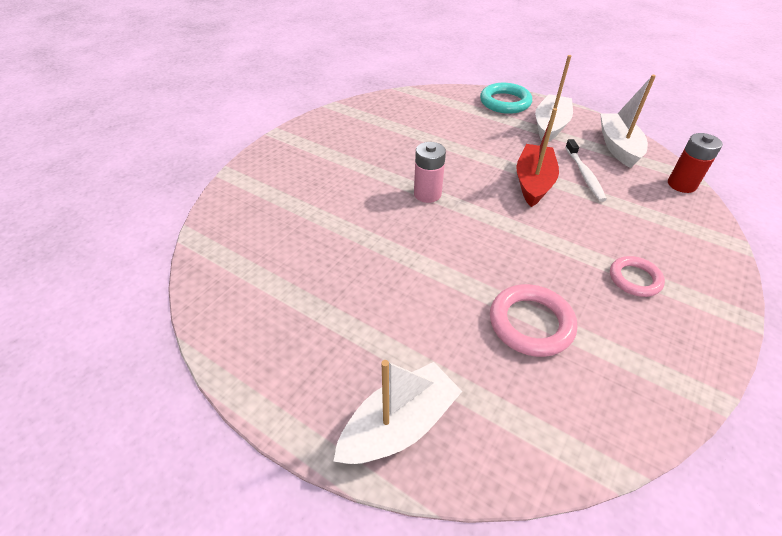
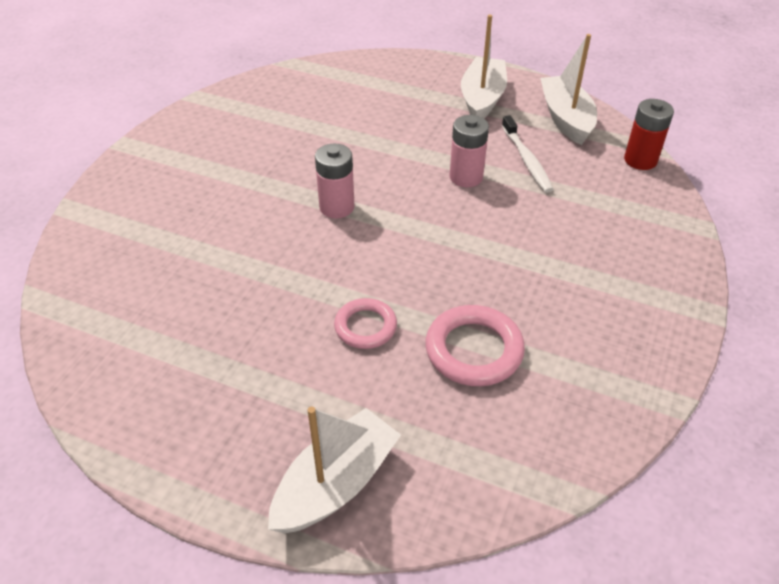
camera: 10 degrees left, 0 degrees up
turquoise ring [480,83,532,114] -> none
red boat [516,108,559,207] -> pink battery [449,115,489,187]
pink ring [610,256,665,297] -> pink ring moved to [334,298,397,349]

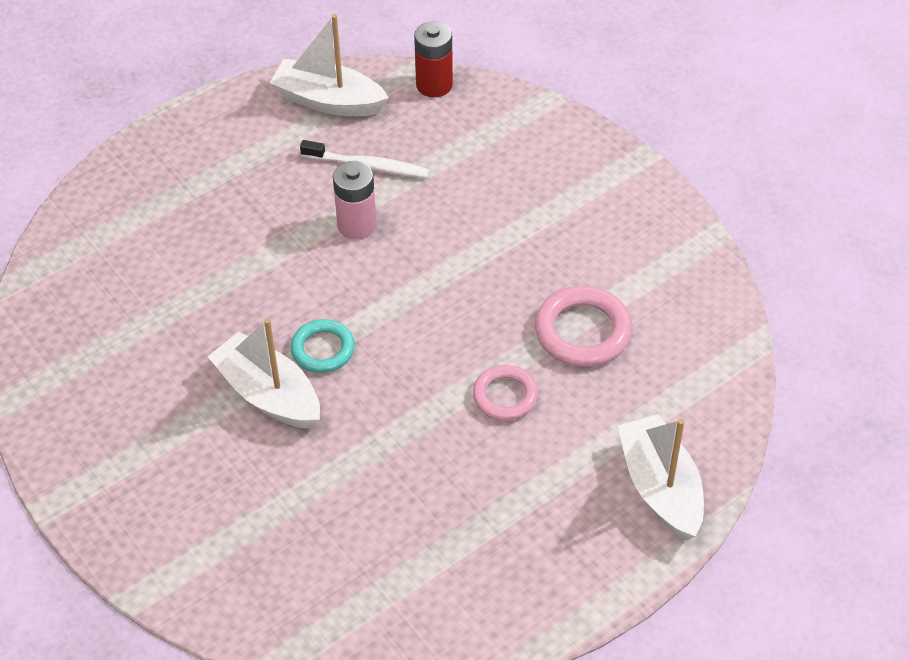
camera: 60 degrees left, 5 degrees up
pink battery [315,144,354,218] -> turquoise ring [291,319,355,373]
white boat [461,15,507,118] -> white boat moved to [207,318,320,429]

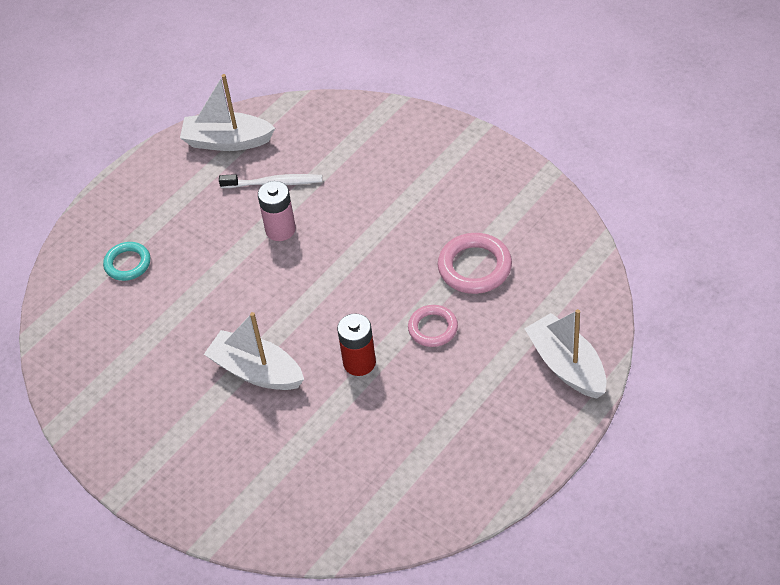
camera: 10 degrees left, 0 degrees up
turquoise ring [291,319,355,373] -> turquoise ring moved to [103,242,150,281]
red battery [414,21,453,97] -> red battery moved to [337,313,376,376]

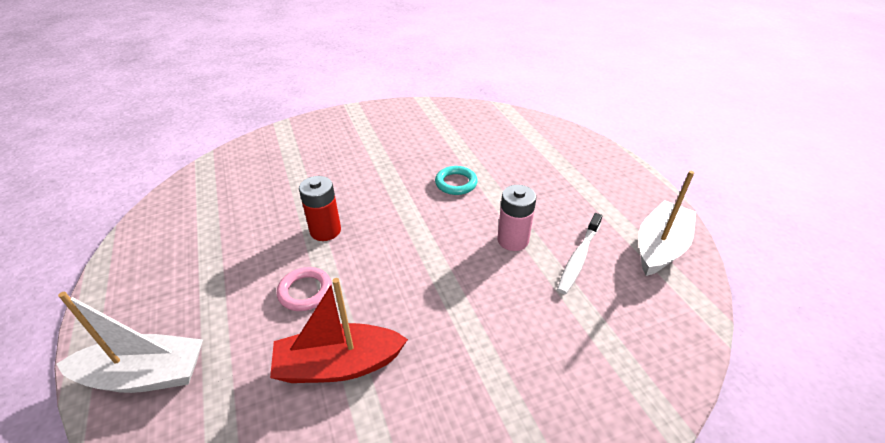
camera: 115 degrees right, 10 degrees down
turquoise ring [103,242,150,281] -> turquoise ring moved to [435,166,478,195]
white boat [204,312,304,390] -> none
pink ring [438,233,512,294] -> red boat [270,278,408,383]

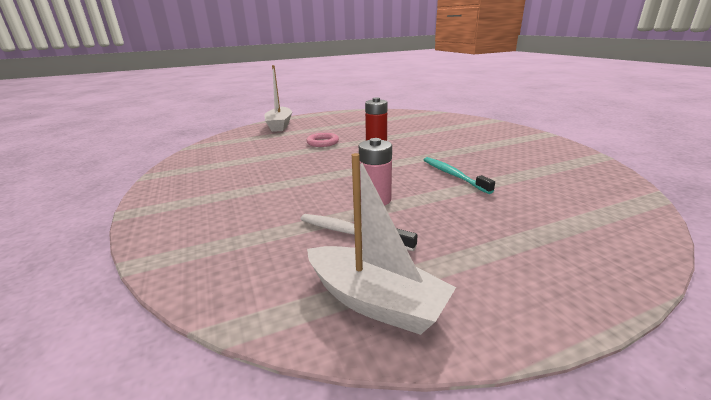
camera: 90 degrees right, 15 degrees down
red boat [270,278,408,383] -> none
turquoise ring [435,166,478,195] -> turquoise toothbrush [424,157,495,194]

